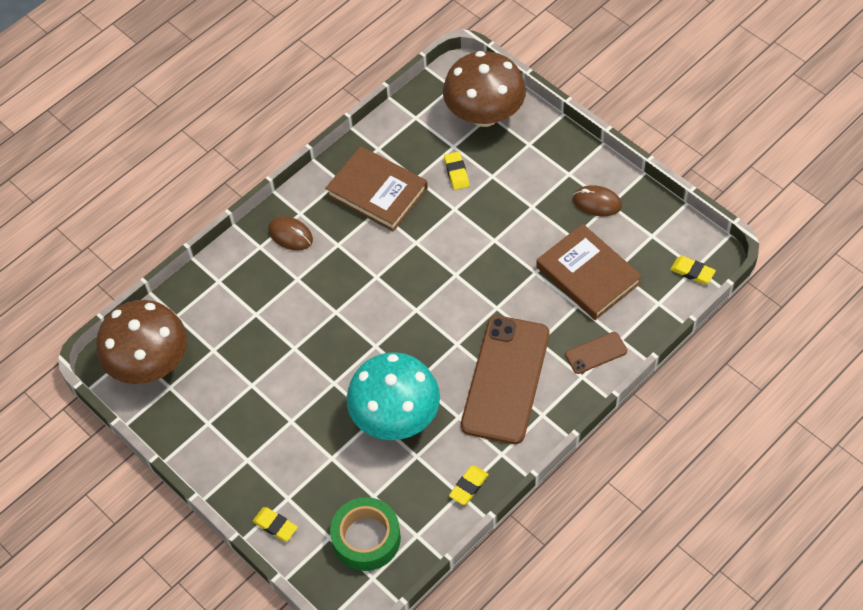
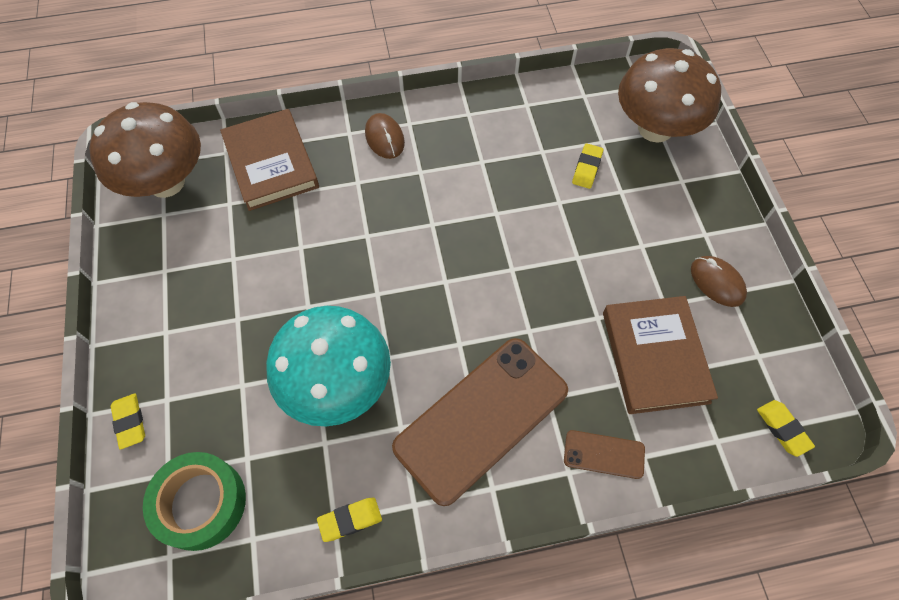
camera: 30 degrees right, 5 degrees up
brown book [325,146,428,232] -> brown book moved to [220,109,319,211]

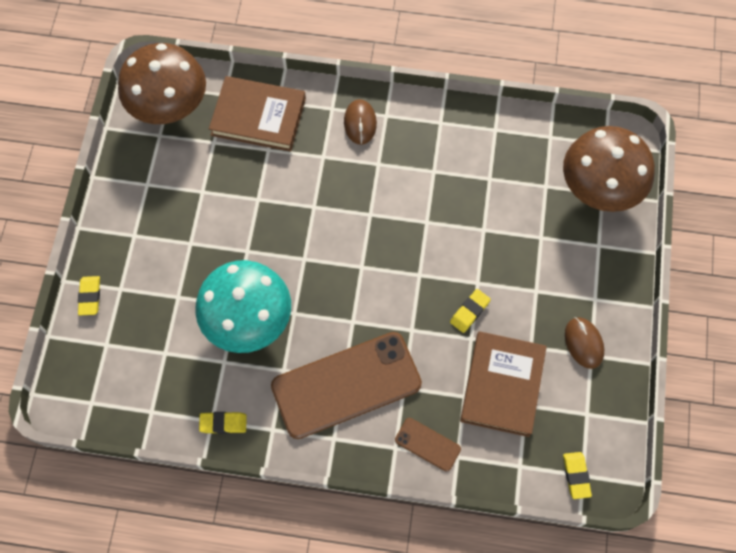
camera: 20 degrees right, 5 degrees up
green tape [143,452,246,551] -> none
brown book [220,109,319,211] -> brown book turned 75 degrees counterclockwise [209,76,306,152]
yellow eraser [572,143,603,189] -> yellow eraser moved to [450,289,491,333]

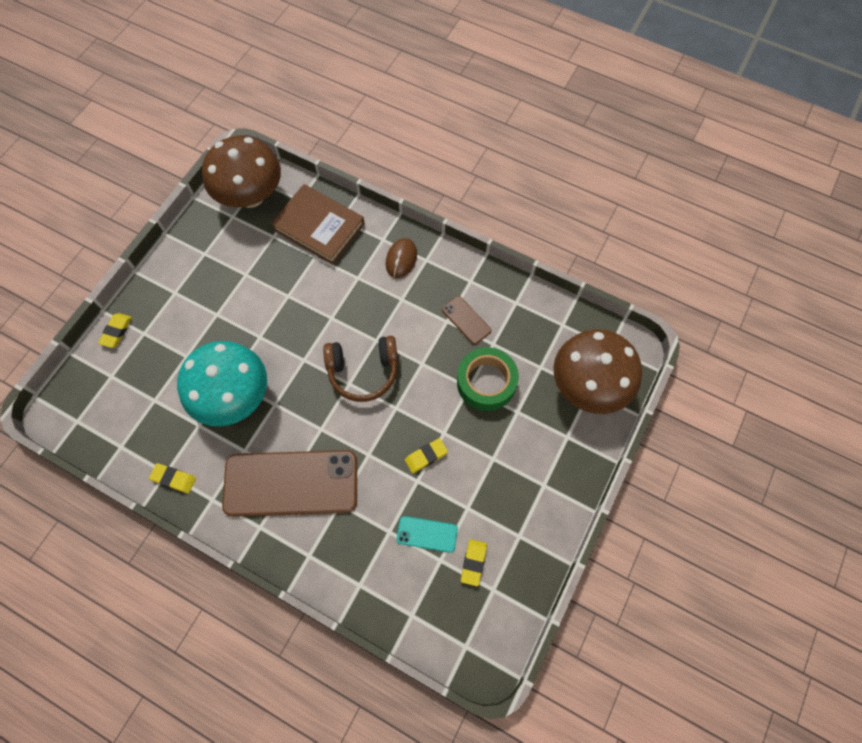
camera: 20 degrees right, 0 degrees up
brown phone [395,418,461,472] -> brown phone moved to [442,296,491,345]
brown book [460,331,547,437] -> turquoise phone [396,516,458,553]
yellow eraser [563,452,592,499] -> yellow eraser moved to [461,539,487,586]
brown mouse [565,317,604,369] -> none
none -> brown headphones [323,336,398,402]
none -> green tape [457,347,519,411]

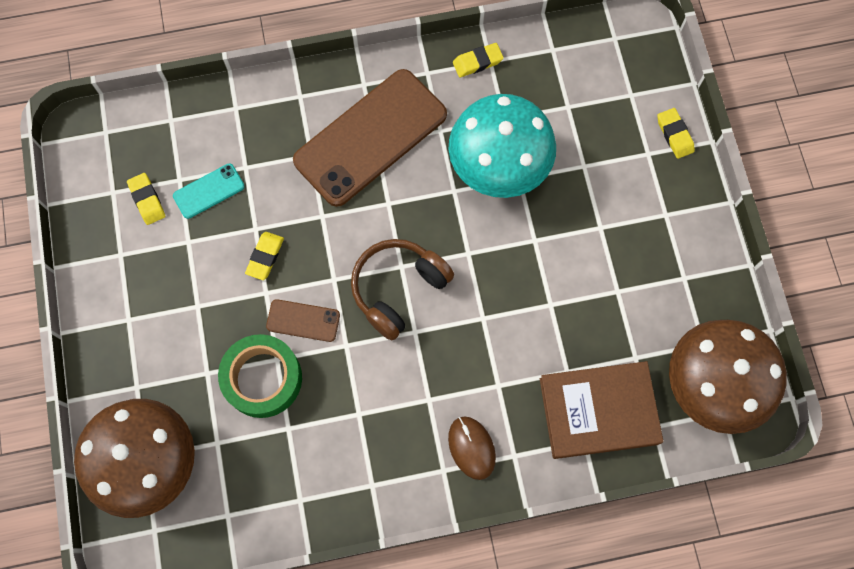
camera: 140 degrees right, 5 degrees up
brown phone [442,296,491,345] -> brown phone moved to [266,299,340,342]

